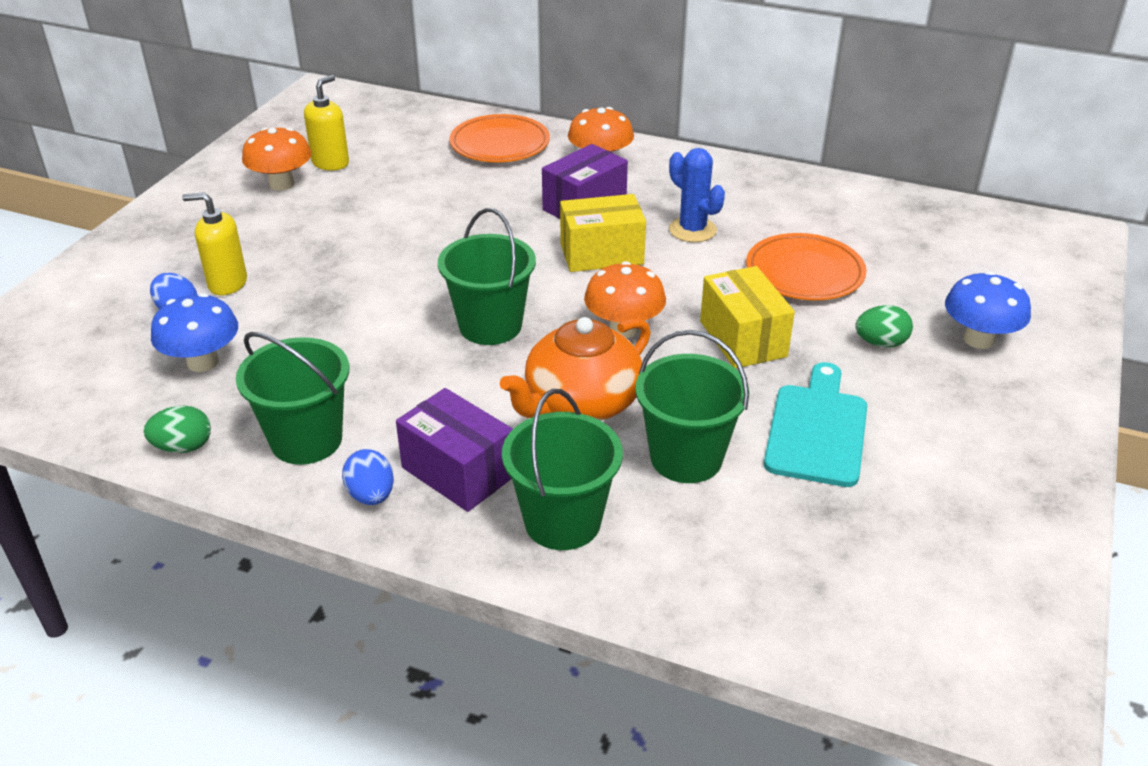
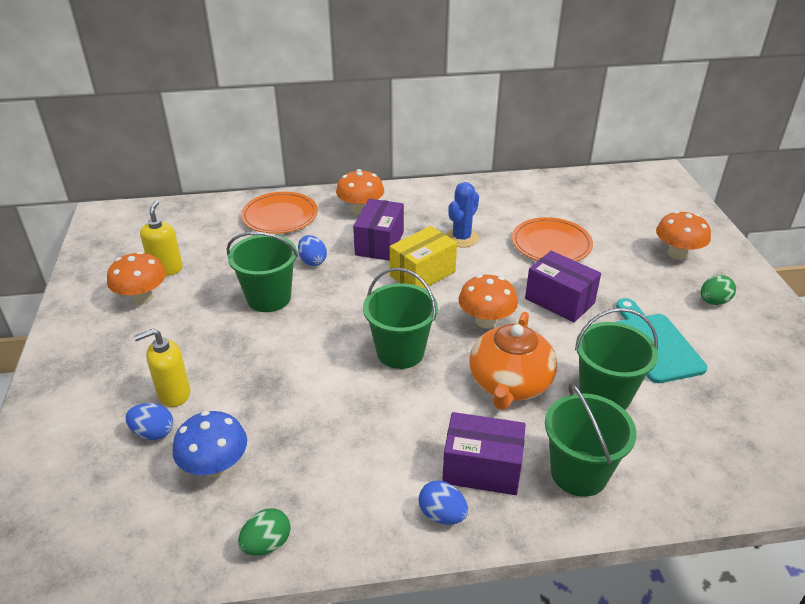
camera: 30 degrees left, 0 degrees up
green bucket [236,332,350,465] -> green bucket moved to [226,232,298,312]
blue cactus [669,148,725,242] -> blue cactus turned 75 degrees counterclockwise [446,182,479,247]
yellow box [700,266,795,369] -> purple box [525,251,601,323]
green egg [855,305,913,348] -> green egg moved to [701,275,736,305]
blue mushroom [945,271,1031,349] -> orange mushroom [656,211,711,260]
none -> blue egg [298,235,327,266]

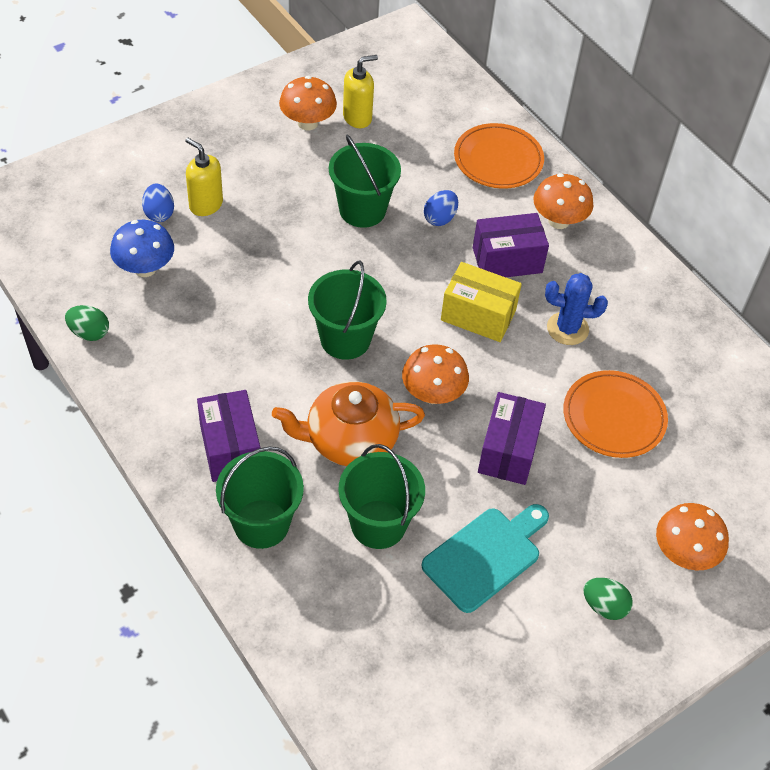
camera: 60 degrees right, 15 degrees up
blue egg [418,481,468,525] -> none

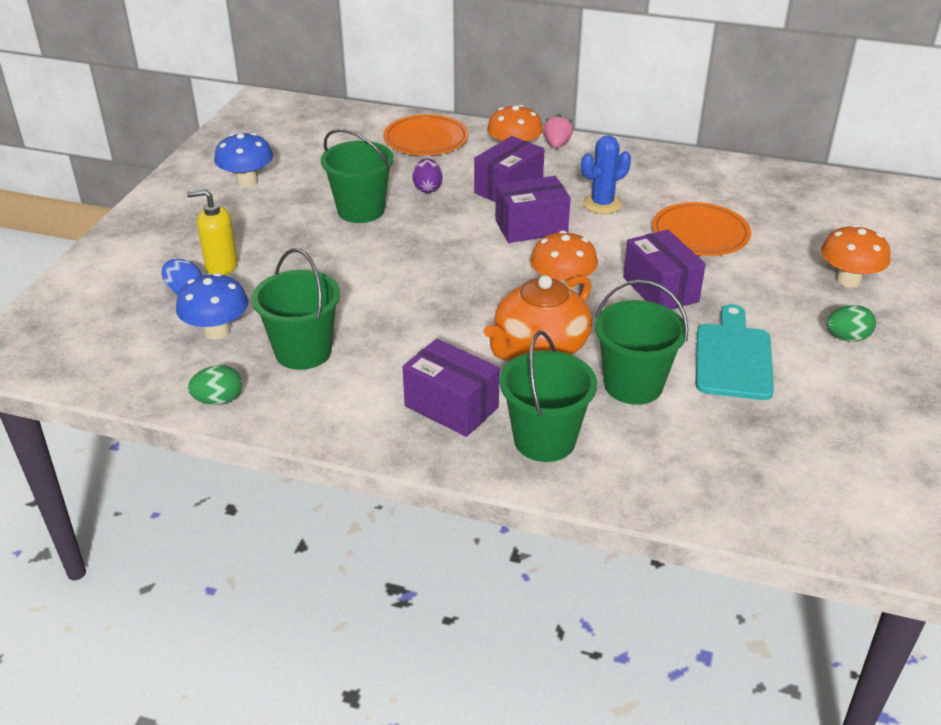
camera: 35 degrees left, 15 degrees down
orange mushroom [279,76,337,130] -> blue mushroom [214,133,273,187]
green bucket [308,260,387,360] -> green bucket moved to [252,248,340,370]
yellow soap dispenser [343,55,378,128] -> none
blue egg [424,190,458,226] -> purple egg [412,158,443,193]
yellow box [441,262,522,342] -> purple box [495,176,571,243]
none -> pink strawberry [543,114,573,148]

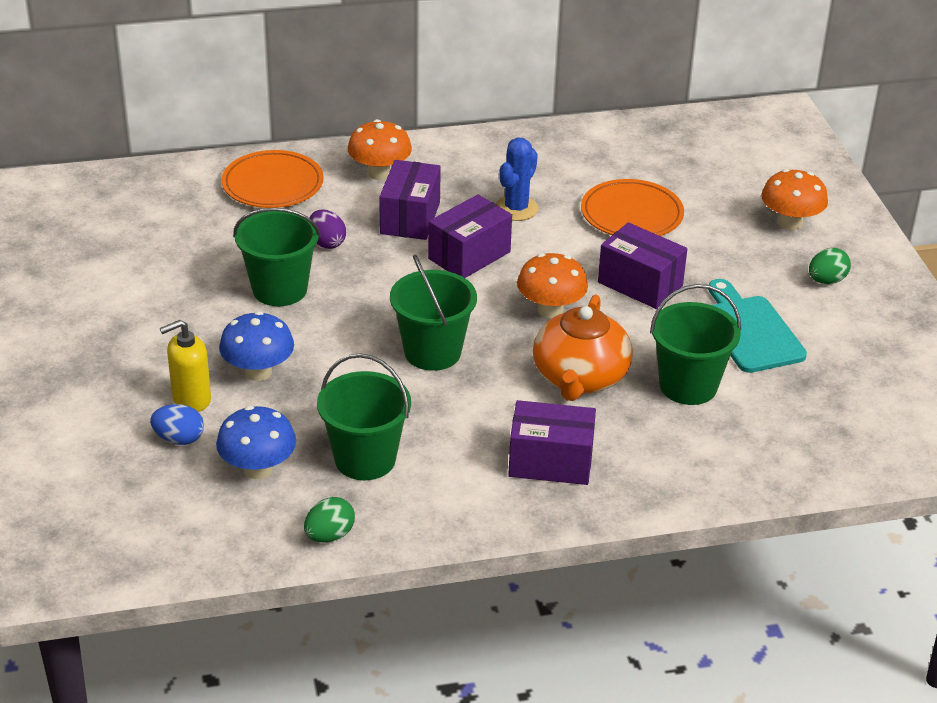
camera: 30 degrees left, 0 degrees up
blue mushroom [214,133,273,187] -> blue mushroom moved to [219,311,294,381]
green bucket [500,331,597,462] -> green bucket moved to [390,255,477,371]
pink strawberry [543,114,573,148] -> none

